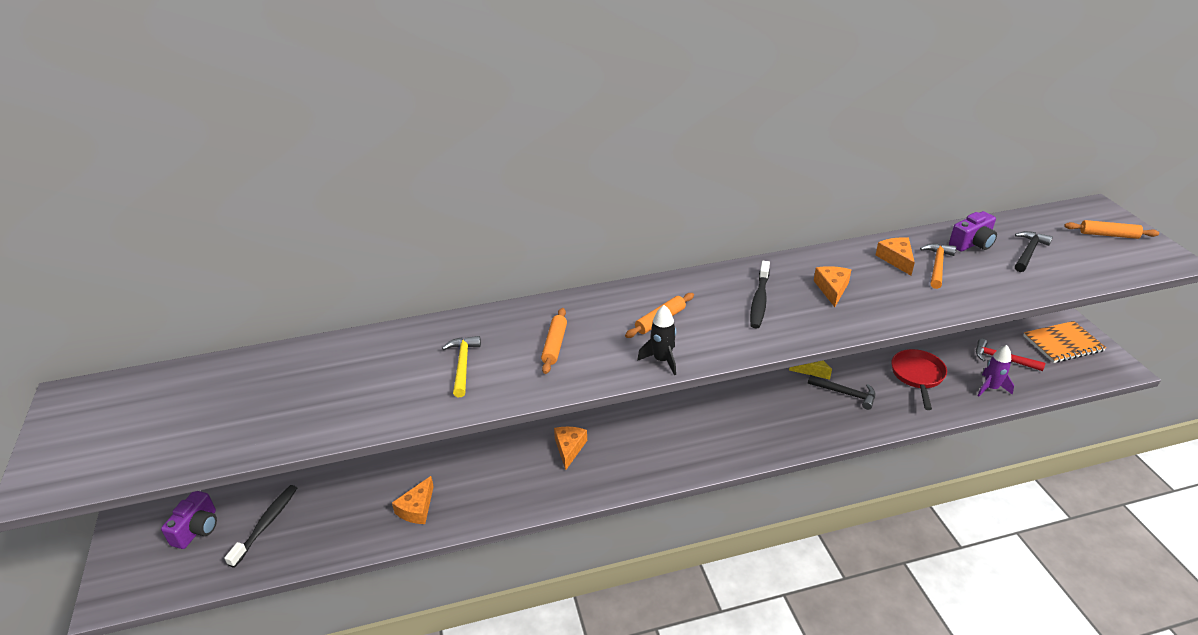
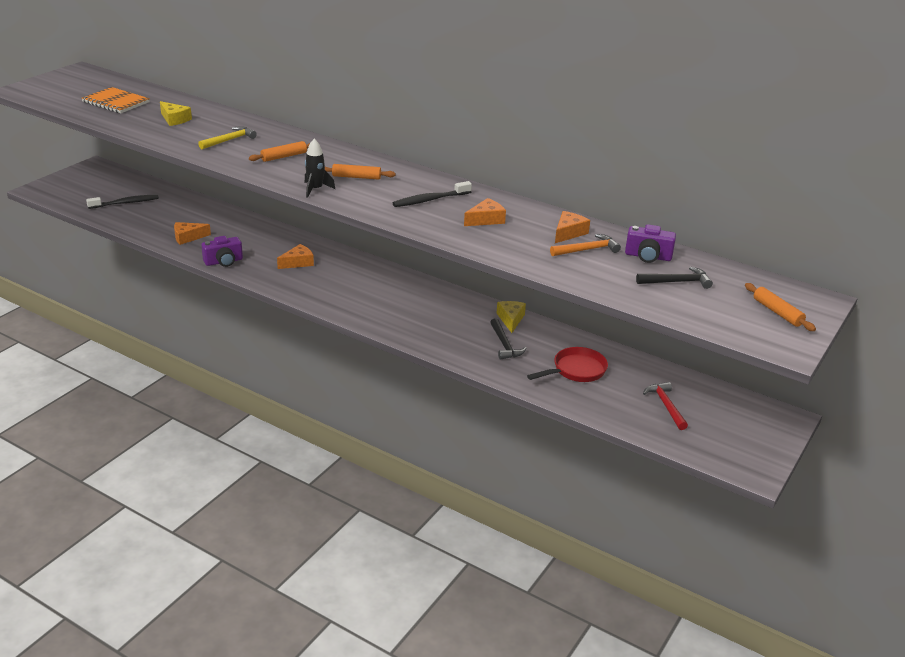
camera: 45 degrees right, 5 degrees down
purple camera [161,491,217,549] -> purple camera moved to [201,236,243,267]
purple rocket [977,345,1014,396] -> none
orange notebook [1023,321,1107,363] -> orange notebook moved to [82,87,150,113]
none -> yellow cheese [160,101,192,126]

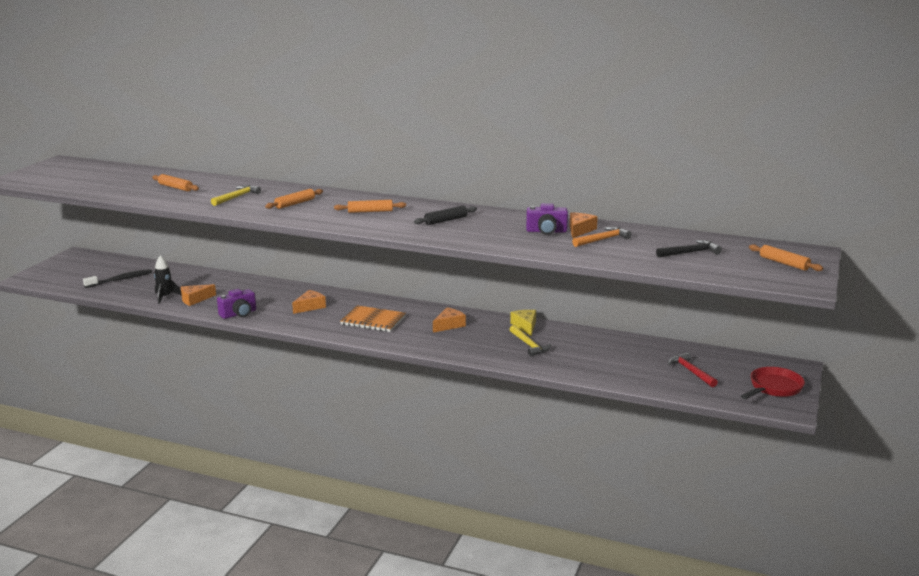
camera: 10 degrees left, 10 degrees down
orange notebook [82,87,150,113] -> orange notebook moved to [340,305,406,332]
yellow cheese [160,101,192,126] -> orange rolling pin [152,174,199,191]
black rocket [305,139,335,198] -> black rocket moved to [154,255,181,304]
black toothbrush [393,181,472,207] -> black rolling pin [414,206,477,225]
orange cheese [464,198,506,226] -> orange cheese moved to [433,307,466,333]
black hammer [490,318,527,360] -> yellow hammer [509,325,551,356]
red pan [527,347,608,382] -> red pan moved to [741,367,805,399]
purple camera [625,224,676,263] -> purple camera moved to [526,203,568,235]

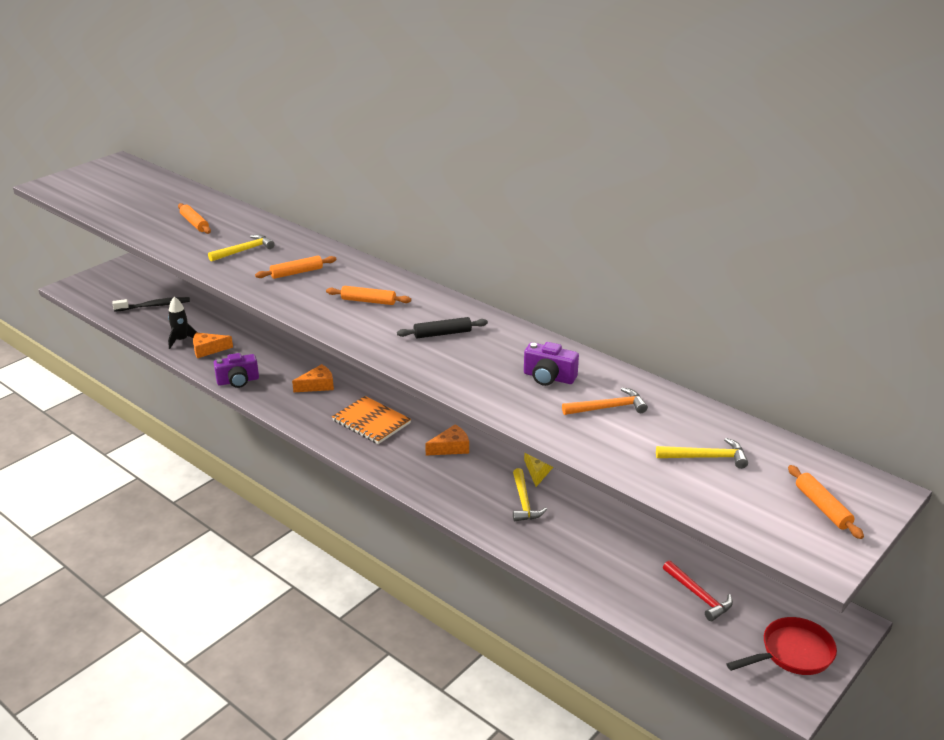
camera: 20 degrees right, 10 degrees up
orange cheese [570,212,598,238] -> none
black hammer [656,240,722,258] -> yellow hammer [656,438,748,469]
red hammer [668,352,718,387] -> red hammer turned 150 degrees clockwise [663,560,733,621]

